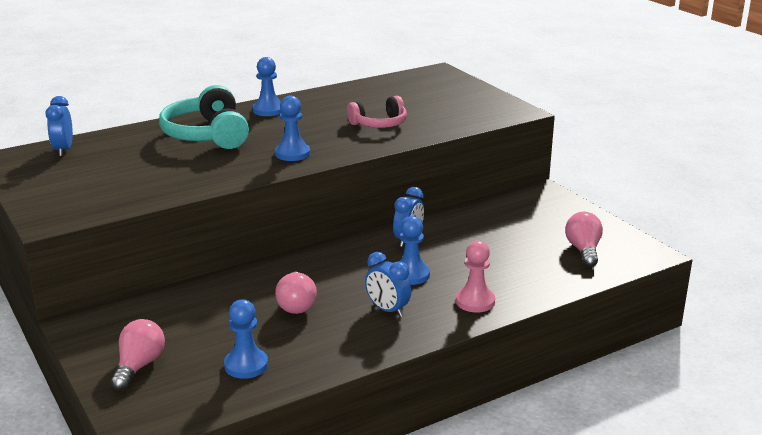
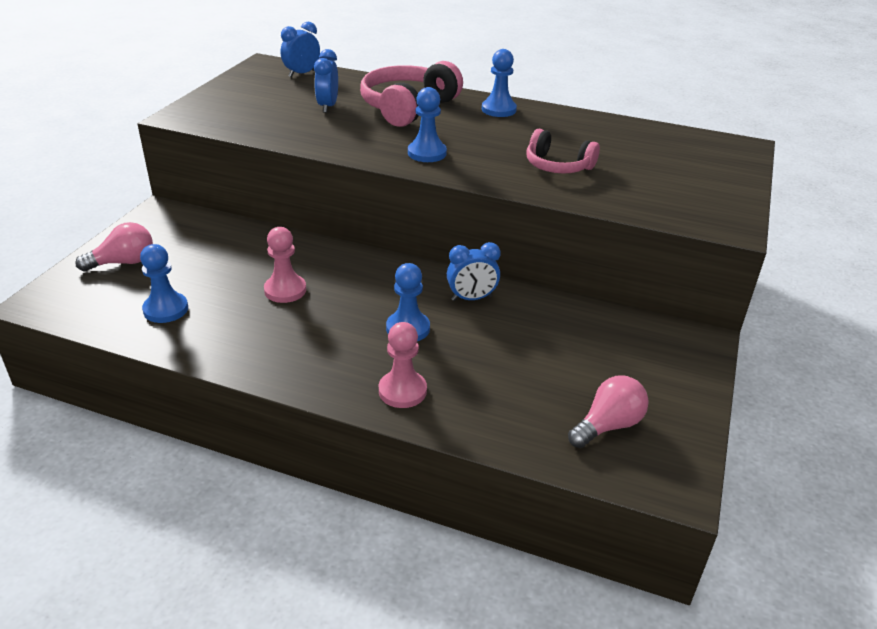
camera: 50 degrees right, 10 degrees up
turquoise headphones [159,85,249,149] -> pink headphones [360,61,463,127]
pink light bulb [275,272,317,314] -> pink pawn [264,227,306,303]
blue clock [365,252,411,317] -> blue clock moved to [314,49,338,113]

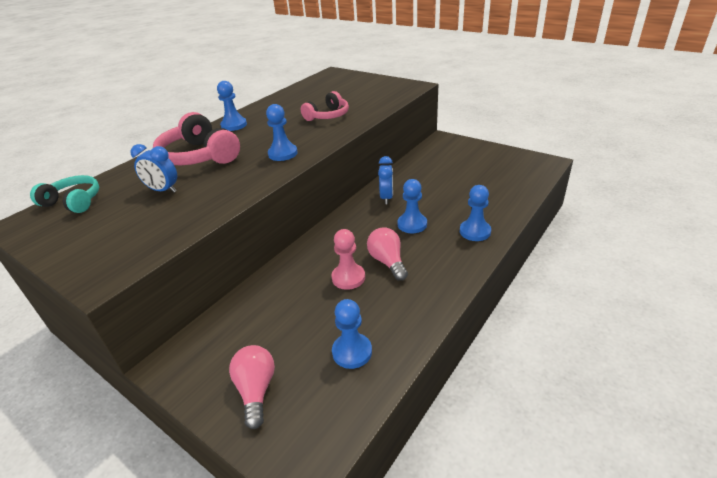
camera: 70 degrees left, 0 degrees up
blue clock [281,21,320,77] -> turquoise headphones [30,175,99,213]
pink pawn [379,322,427,408] -> blue pawn [460,185,491,241]
pink light bulb [568,376,649,448] -> pink light bulb moved to [367,227,408,281]

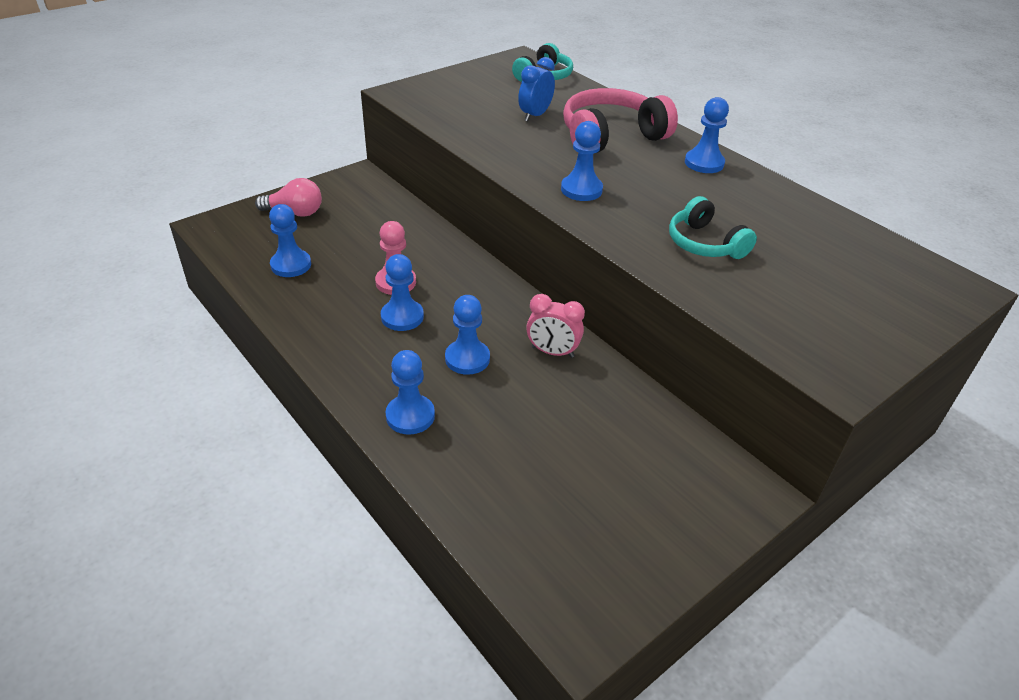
camera: 100 degrees right, 5 degrees up
pink headphones [301,91,349,121] -> turquoise headphones [669,196,757,259]
pink light bulb [367,227,408,281] -> blue pawn [381,254,424,331]
blue clock [378,156,393,204] -> pink clock [526,294,585,358]

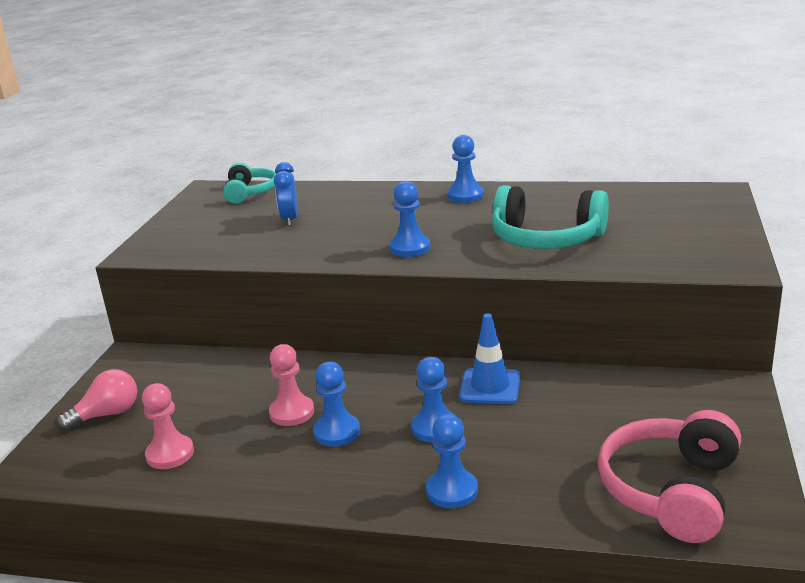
camera: 35 degrees left, 15 degrees down
blue pawn [269,204,311,277] -> pink pawn [142,383,194,469]
pink clock [526,294,585,358] -> blue traffic cone [459,314,520,404]
pink headphones [563,88,678,153] -> pink headphones moved to [598,410,741,543]
turquoise headphones [669,196,757,259] -> turquoise headphones [492,185,609,249], size x1.60

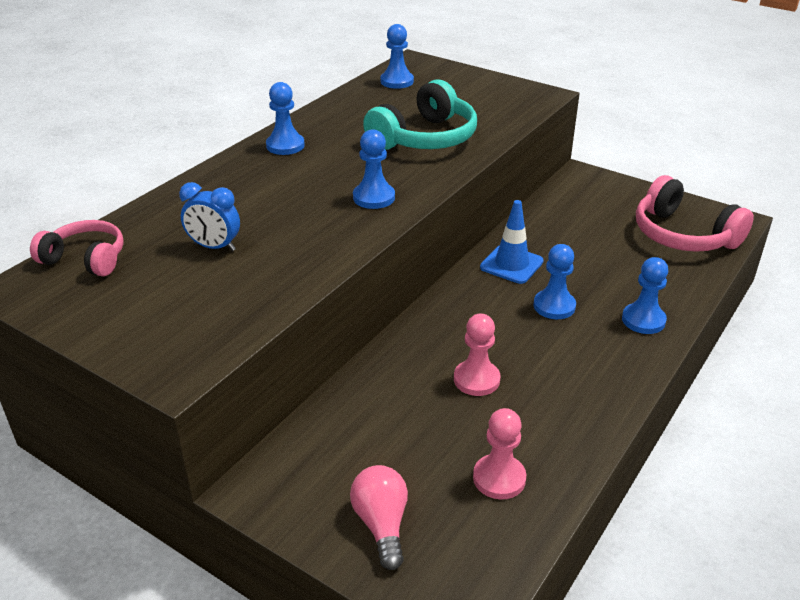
camera: 70 degrees left, 10 degrees up
turquoise headphones [223,163,276,204] -> pink headphones [30,220,124,276]
blue pawn [313,362,360,447] -> blue pawn moved to [380,24,414,89]

